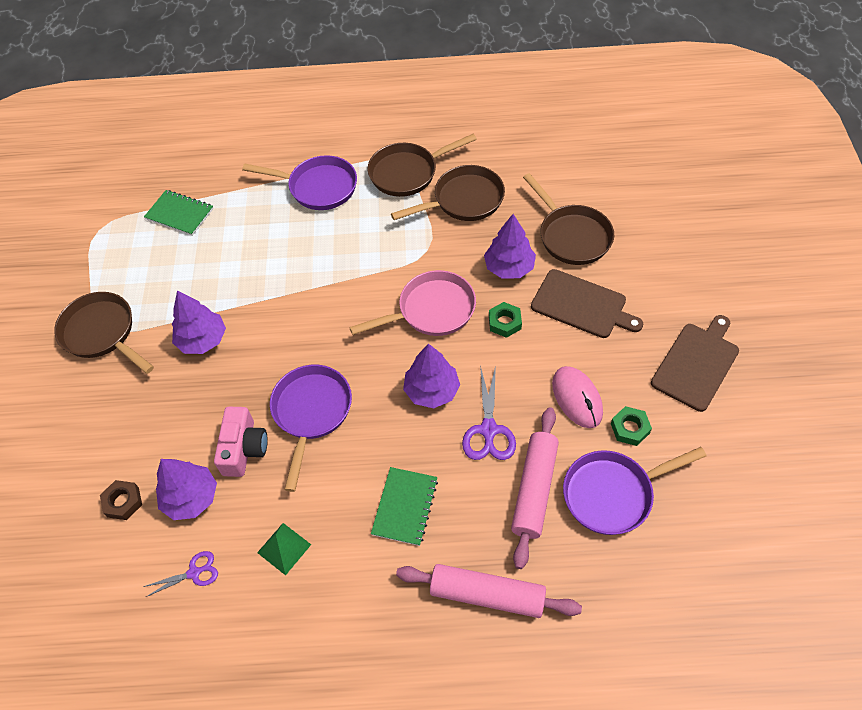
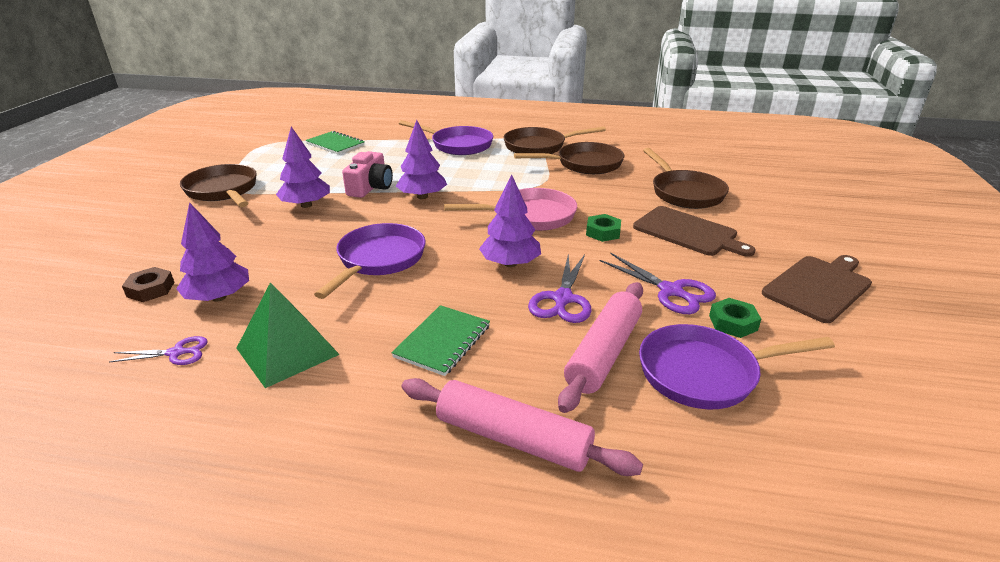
camera: 10 degrees right, 25 degrees down
pink camera [214,407,268,477] -> pink camera moved to [342,151,393,198]
green pyramid [257,523,311,575] -> green pyramid [237,282,340,388], size x1.61
purple tree [484,214,536,278] -> purple tree moved to [396,120,447,199]
pink mouse [552,366,603,428] -> purple scissors [600,253,716,314]

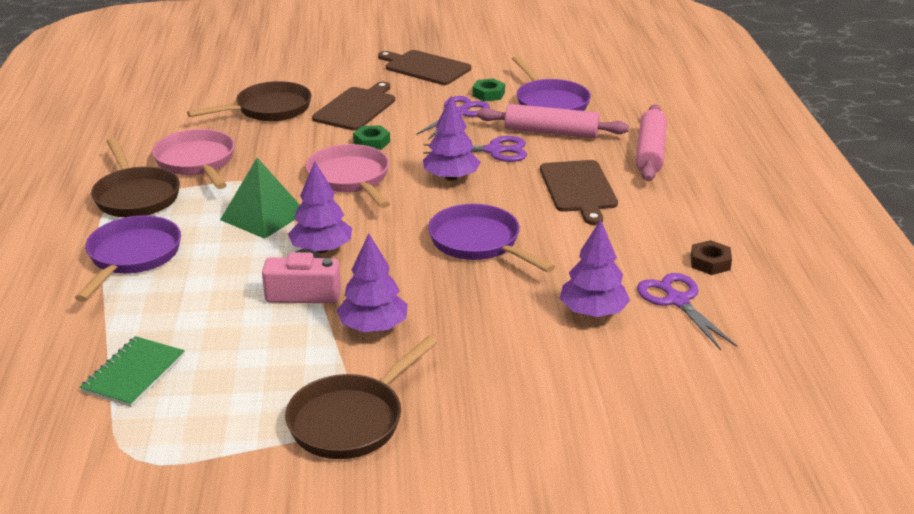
camera: 105 degrees left, 0 degrees up
purple scissors [109,336,208,365] -> purple scissors [637,273,738,350], size x1.62
brown nut [122,267,174,302] -> brown nut moved to [691,240,732,275]
green pyramid [237,282,340,388] -> green pyramid moved to [220,158,300,239]
purple pan [314,223,425,299] -> purple pan turned 45 degrees clockwise [428,204,555,272]
green notebook [391,305,490,376] -> brown cutting board [540,160,618,225]
brown pan [514,142,624,174] -> pink pan [152,129,235,189]

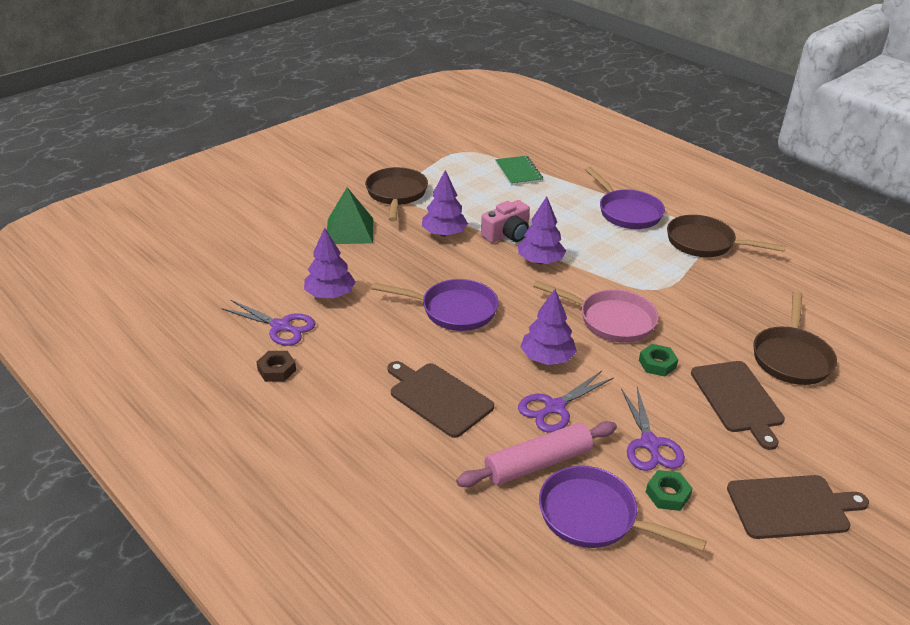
camera: 140 degrees right, 5 degrees up
pink pan [152,129,235,189] -> none
green pyramid [220,158,300,239] -> green pyramid moved to [327,187,373,244]
pink rolling pin [636,104,667,181] -> none

